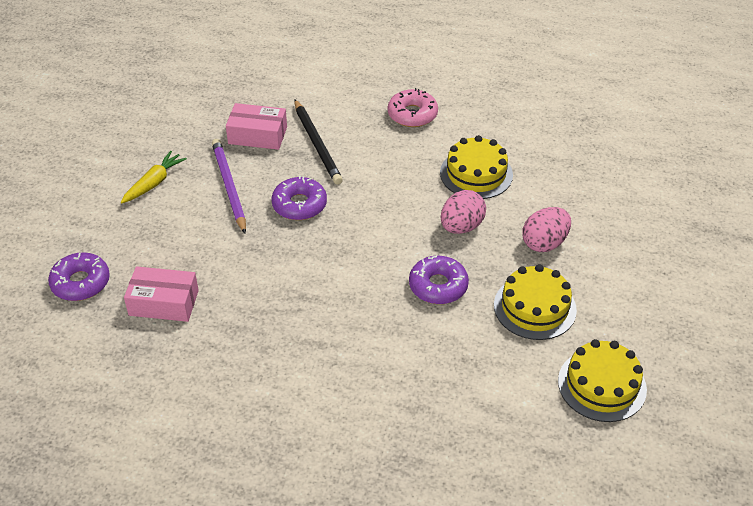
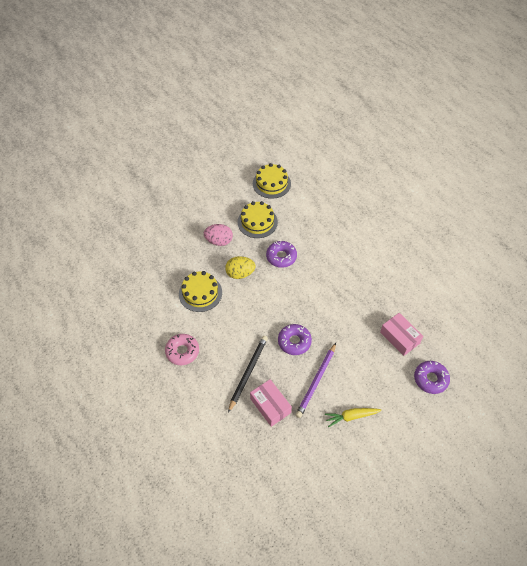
camera: 135 degrees left, 10 degrees up
pink egg [441,190,486,234] -> yellow egg [225,256,256,279]

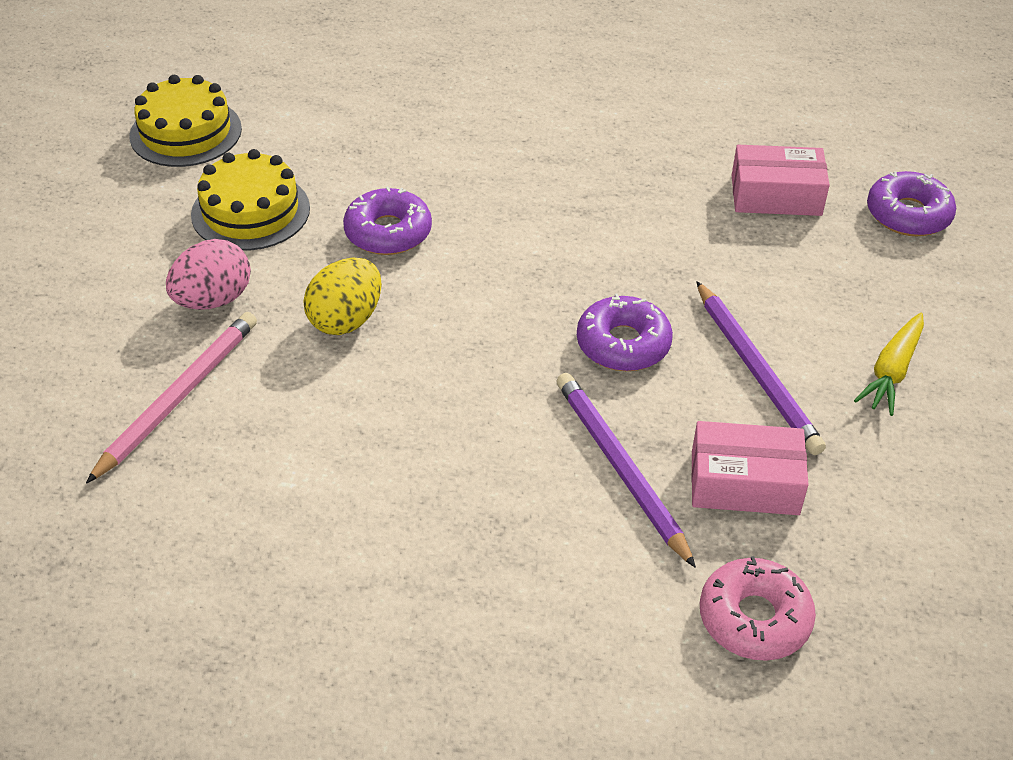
camera: 50 degrees left, 10 degrees down
pink donut [165,334,199,365] -> pink donut moved to [700,556,816,661]
yellow cake [179,271,222,312] -> none
black pencil [228,336,268,413] -> purple pencil [557,373,696,568]
none -> pink pencil [86,312,257,484]

